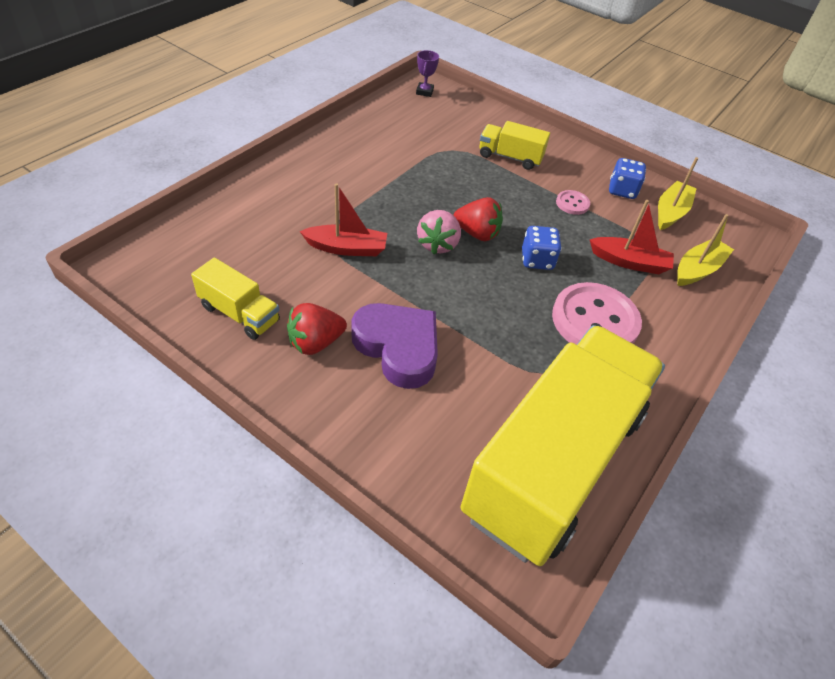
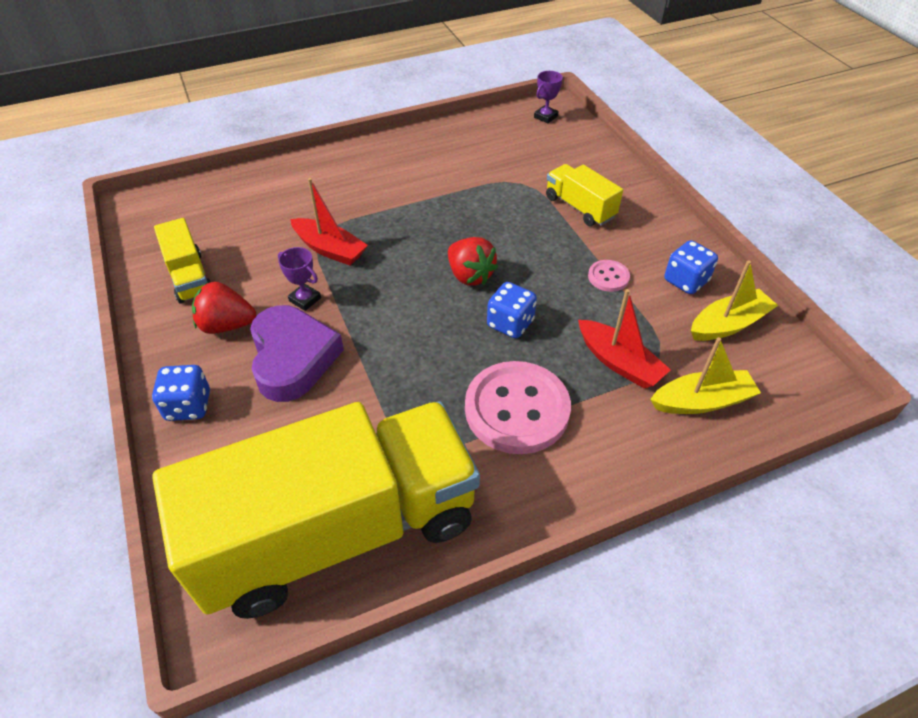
camera: 35 degrees right, 0 degrees up
pink strawberry [417,210,461,254] -> none
none -> blue dice [152,365,210,421]
none -> purple trophy [278,247,321,311]

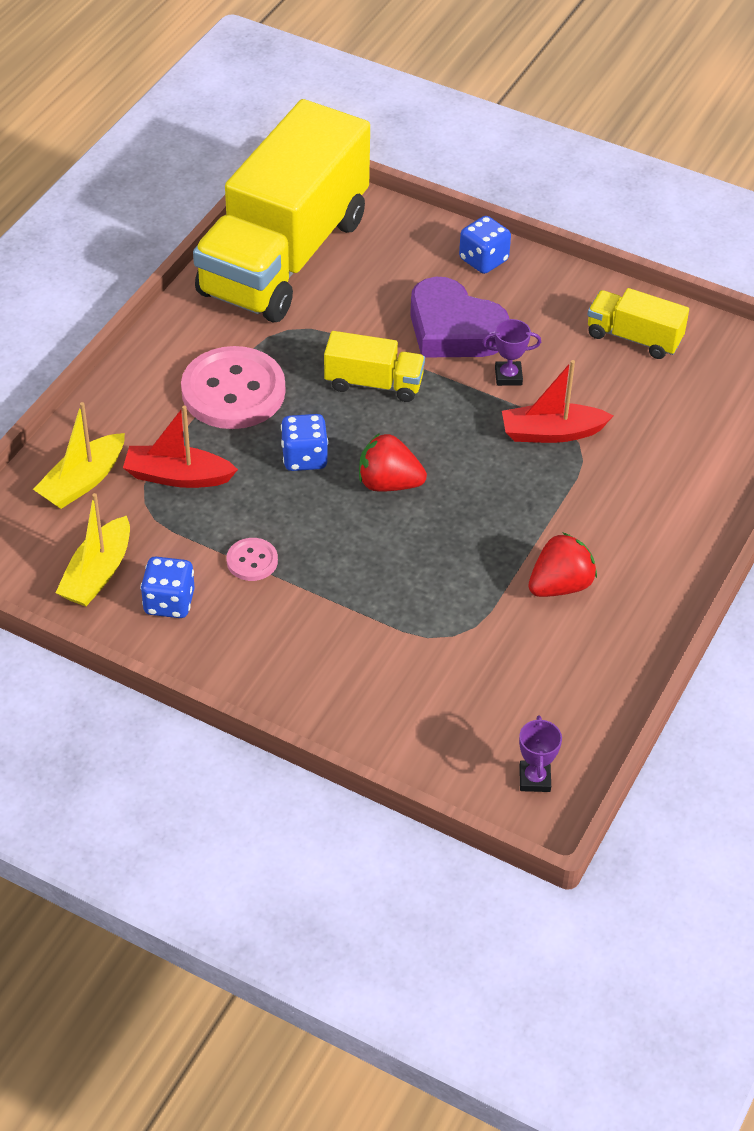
camera: 140 degrees right, 0 degrees up
red strawberry [192,282,256,334] -> red strawberry moved to [528,532,597,597]
yellow truck [546,164,623,226] -> yellow truck moved to [324,331,425,402]

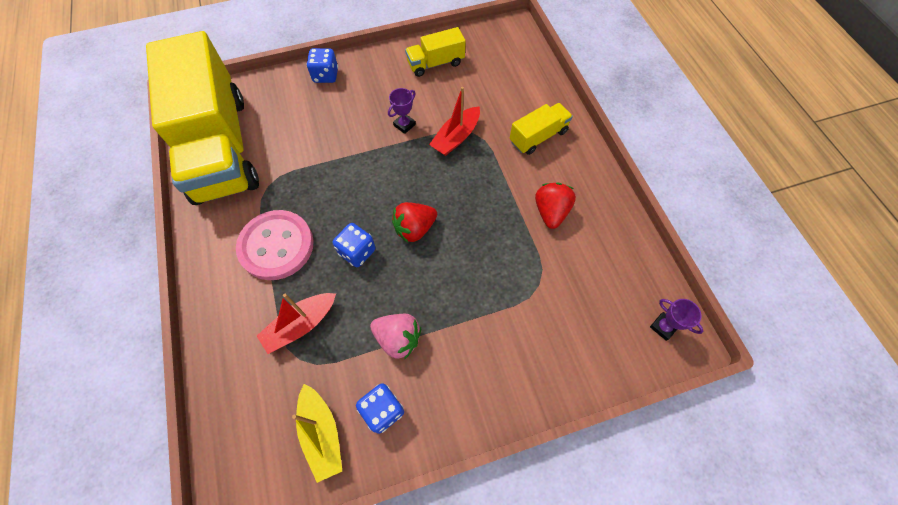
camera: 45 degrees left, 15 degrees up
yellow boat [33,402,125,509] -> none
pink button [227,538,278,581] -> pink strawberry [370,314,421,359]
yellow truck [324,331,425,402] -> yellow truck moved to [510,103,573,155]
purple heart [410,277,509,358] -> none

